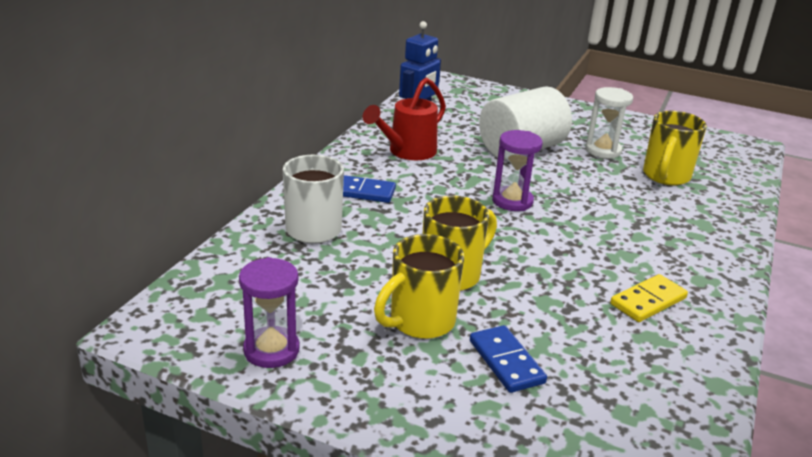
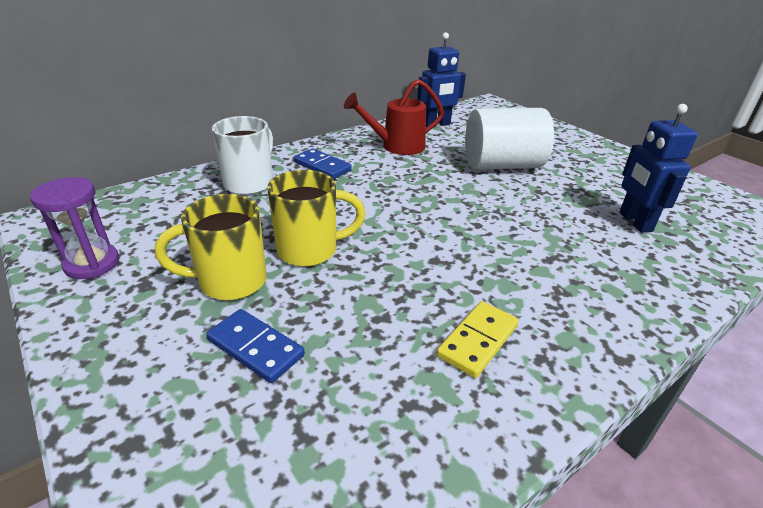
camera: 30 degrees right, 5 degrees up
blue domino [470,325,547,393] -> blue domino turned 60 degrees counterclockwise [206,309,305,383]
purple hourglass [492,130,543,211] -> none
white hourglass [585,87,633,159] -> none
yellow domino [610,274,688,322] -> yellow domino turned 45 degrees counterclockwise [437,301,519,378]
yellow mug [643,111,707,185] -> blue robot [619,104,698,233]

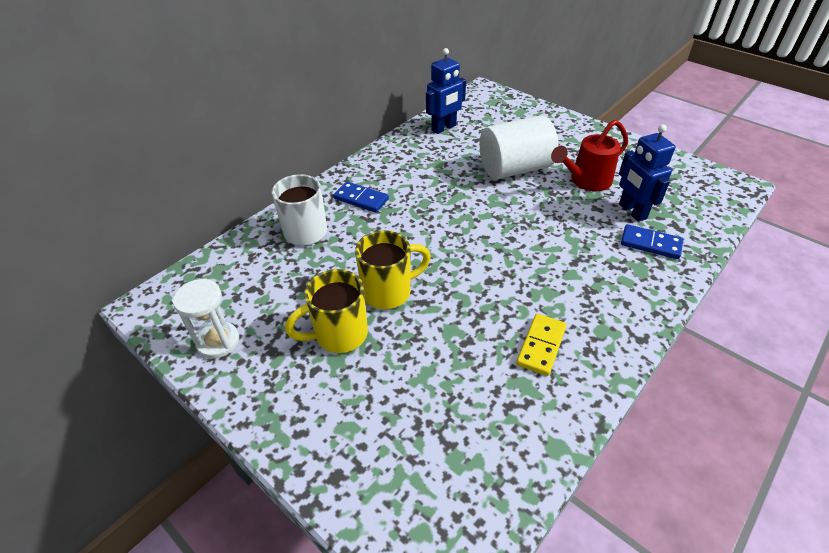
camera: 10 degrees left, 10 degrees up
purple hourglass [30,177,119,279] -> white hourglass [172,278,239,359]
blue domino [206,309,305,383] -> blue domino moved to [621,224,683,259]
red watering can [344,79,444,155] -> red watering can moved to [551,120,628,191]

